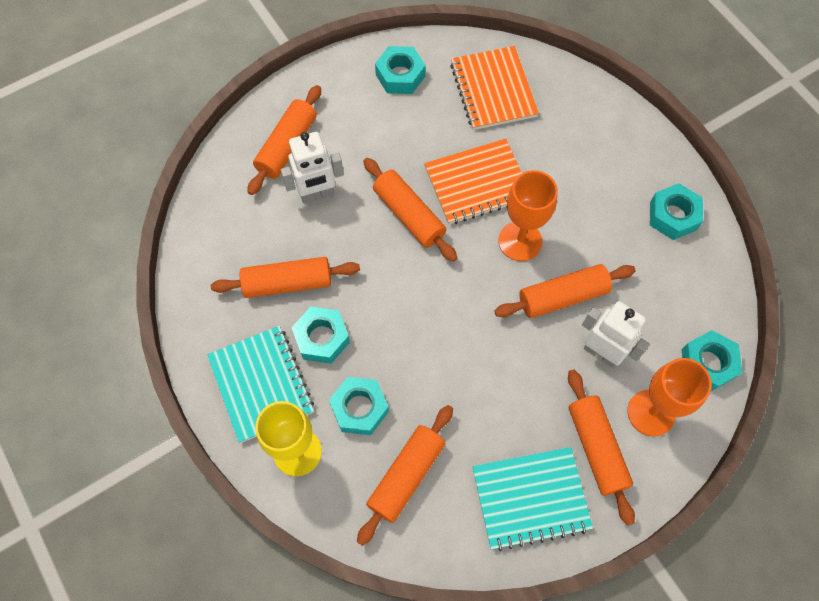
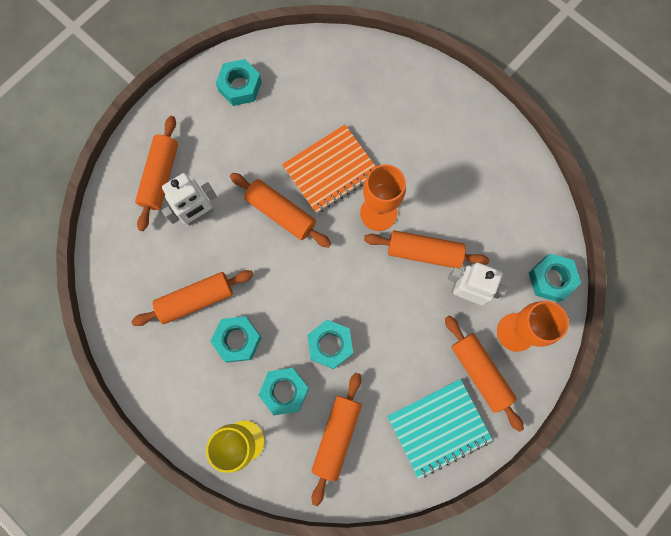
camera: 15 degrees left, 10 degrees up
turquoise notebook [207,326,314,443] -> none
orange notebook [450,46,539,130] -> none
orange rolling pin [494,264,636,318] -> orange rolling pin turned 45 degrees clockwise [364,230,489,268]
turquoise nut [650,183,703,240] -> turquoise nut moved to [307,320,353,369]

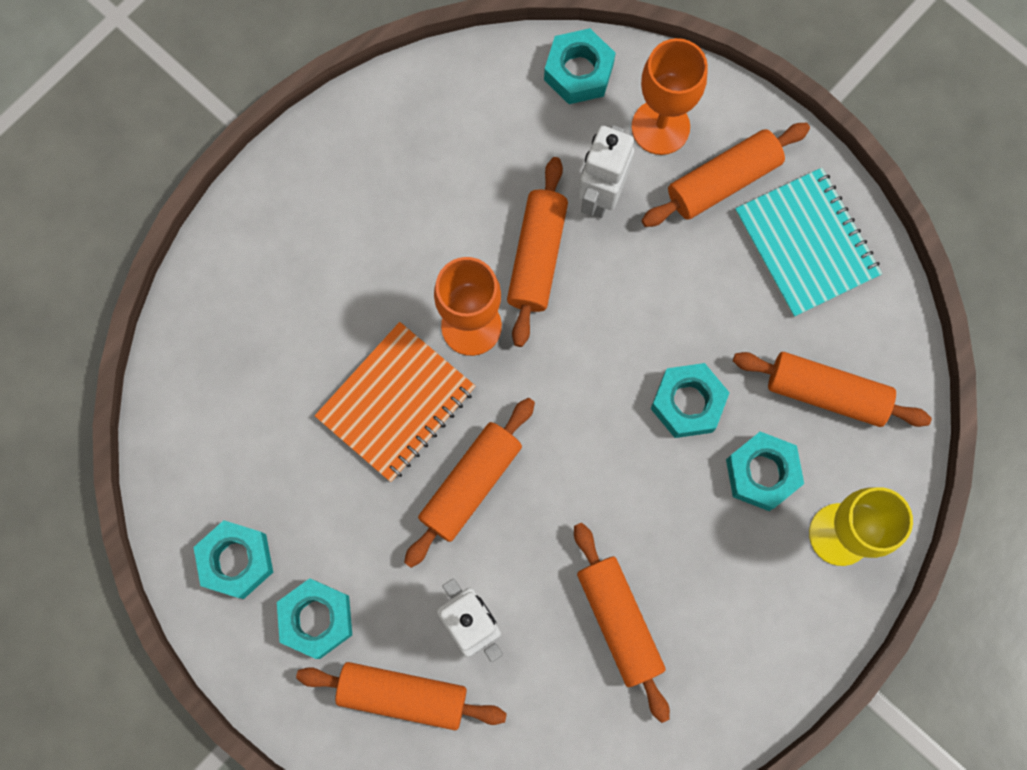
camera: 90 degrees left, 0 degrees up
turquoise nut [210,316,262,363] -> turquoise nut moved to [277,578,352,659]
orange notebook [282,124,376,213] -> orange notebook turned 75 degrees clockwise [315,322,476,482]

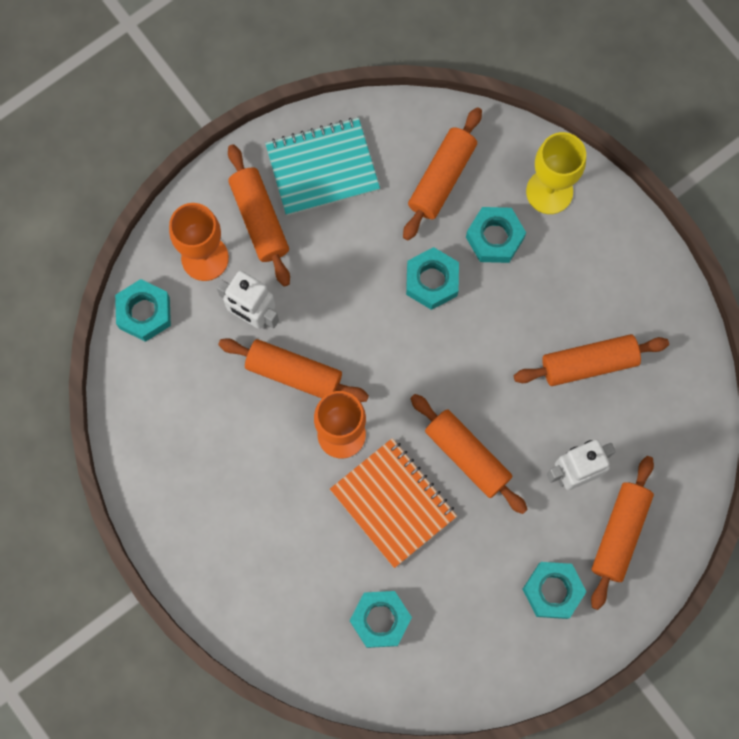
camera: 80 degrees left, 0 degrees up
turquoise nut [193,520,273,599] -> turquoise nut moved to [350,591,412,648]

